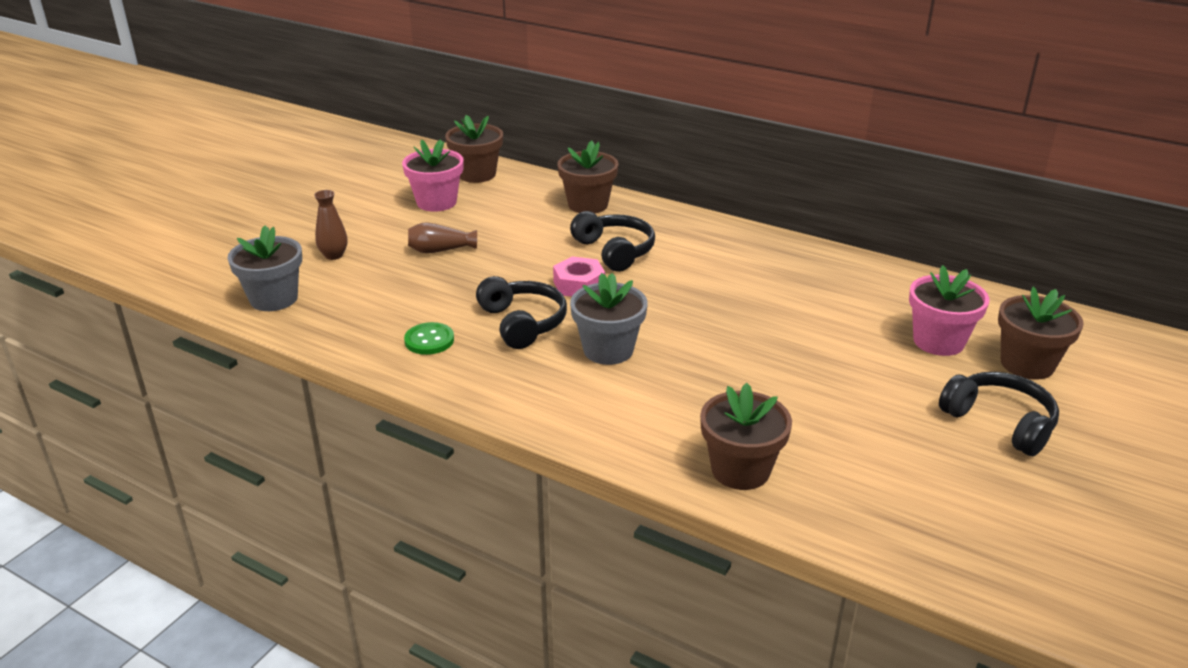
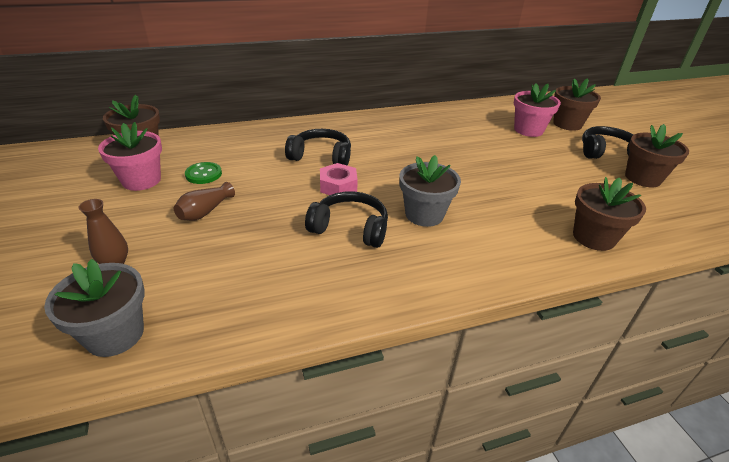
camera: 50 degrees left, 5 degrees up
green button [404,322,454,355] -> green button moved to [185,162,222,184]
brown flower pot [557,140,619,213] -> brown flower pot moved to [625,124,689,187]

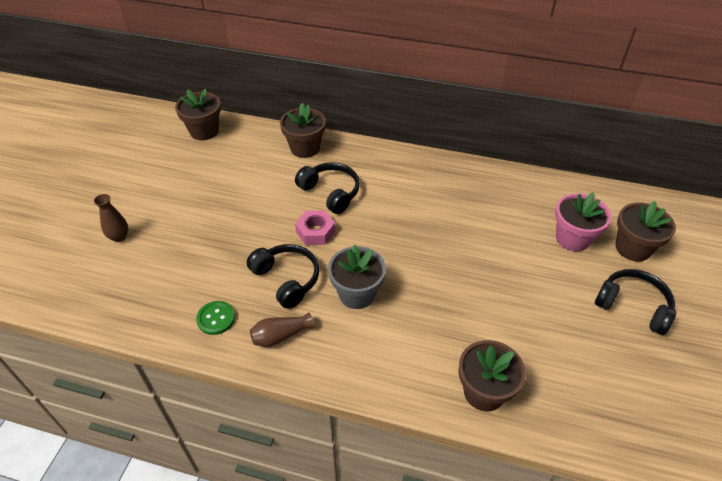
camera: 35 degrees right, 10 degrees up
grey flower pot [44,259,145,357] -> none
pink flower pot [98,122,162,191] -> none
brown vase [174,182,235,221] -> brown vase moved to [250,312,314,347]
green button [185,162,222,184] -> green button moved to [196,301,235,335]
brown flower pot [625,124,689,187] -> brown flower pot moved to [280,103,326,158]

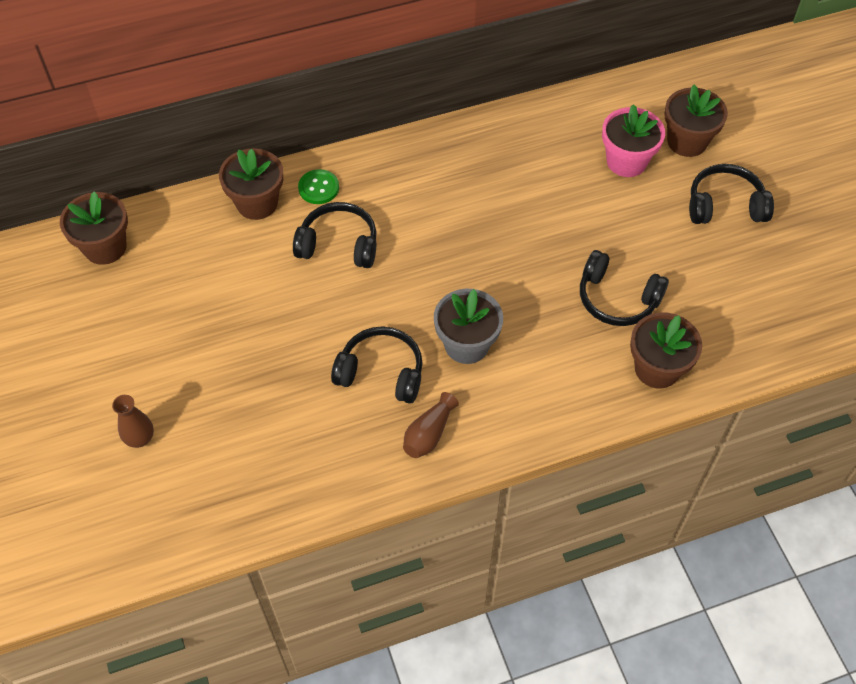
camera: 35 degrees left, 10 degrees up
green button [196,301,235,335] -> green button moved to [298,169,339,204]
pink nut [295,210,335,245] -> none
none -> black headphones [580,250,669,326]

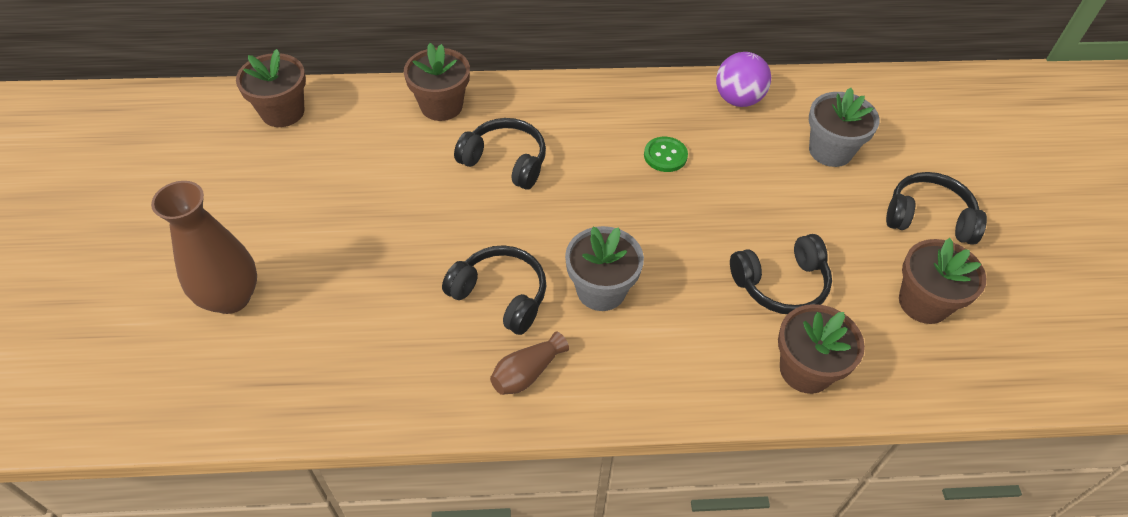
camera: 15 degrees right, 5 degrees down
brown vase [112,395,154,448] -> brown vase [151,181,257,314], size x1.92
green button [298,169,339,204] -> green button moved to [644,137,688,172]
black headphones [580,250,669,326] -> black headphones turned 60 degrees counterclockwise [730,234,832,314]
pink flower pot [602,104,665,177] -> grey flower pot [809,88,880,167]
brown flower pot [664,85,728,157] -> brown flower pot moved to [899,238,986,324]
none -> purple ball [716,52,771,107]

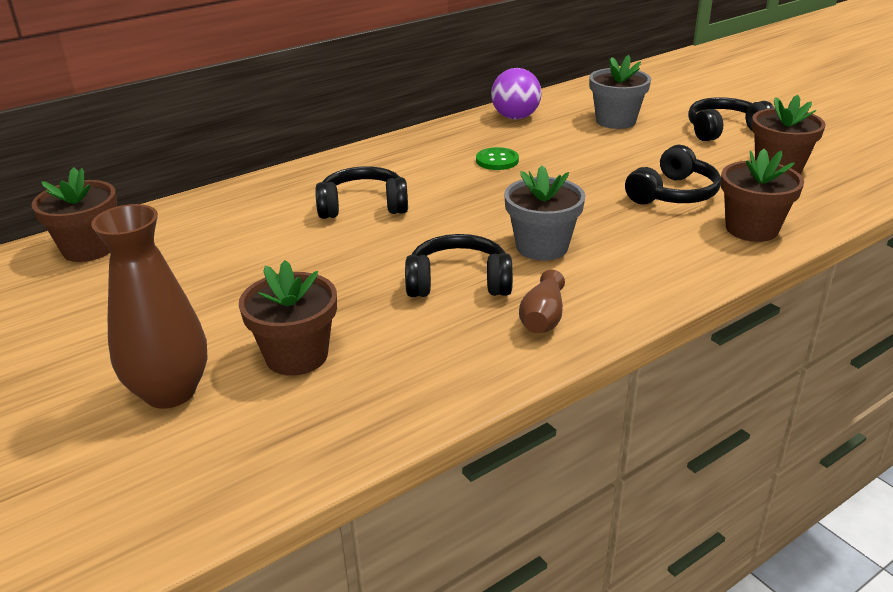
camera: 30 degrees left, 20 degrees down
brown flower pot [404,43,470,121] -> brown flower pot moved to [239,260,337,376]

